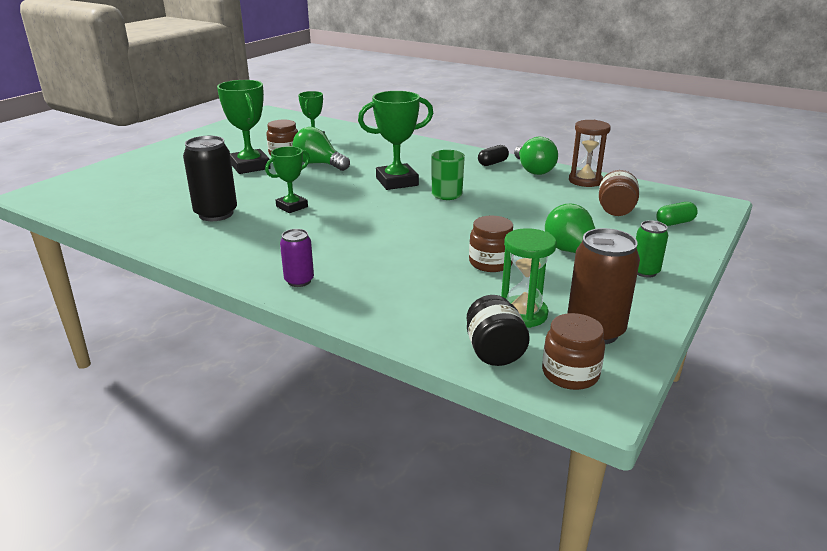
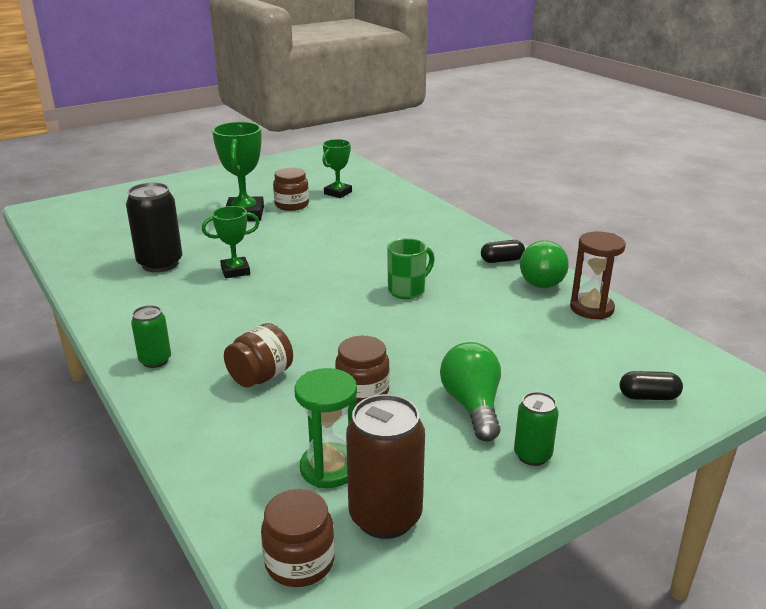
camera: 25 degrees right, 0 degrees up
purple can [280,229,314,287] -> green can [131,305,171,368]
green light bulb [293,127,350,171] -> none
green trophy [358,91,433,190] -> none
black jar [467,295,530,366] -> none
brown jar [599,170,639,216] -> brown jar moved to [224,323,293,387]
green capsule [656,202,698,226] -> black capsule [620,371,683,400]

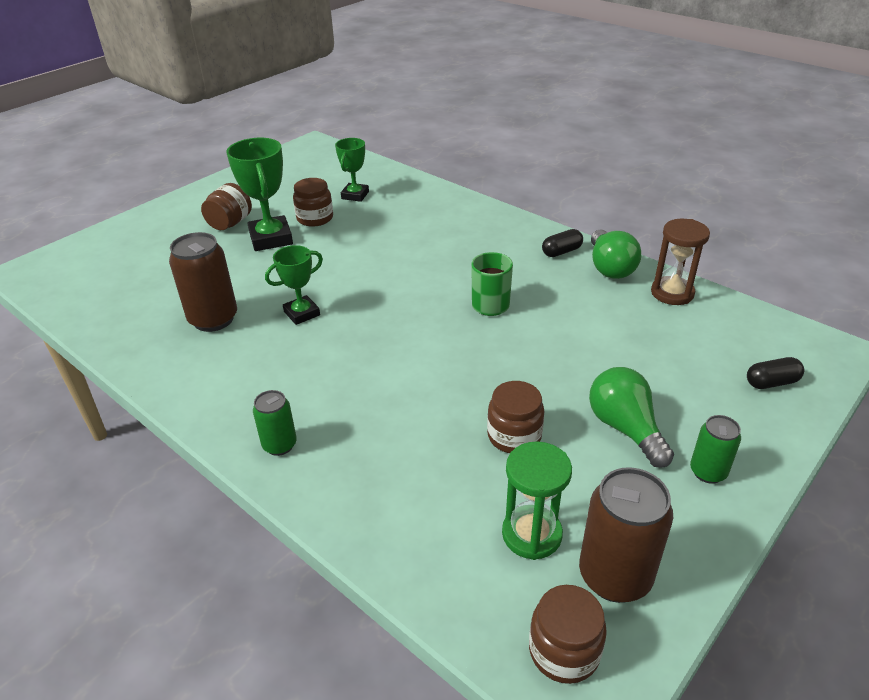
camera: 15 degrees left, 10 degrees up
black can [126,182,182,272] -> brown can [169,232,237,332]
brown jar [224,323,293,387] -> brown jar moved to [201,183,252,230]

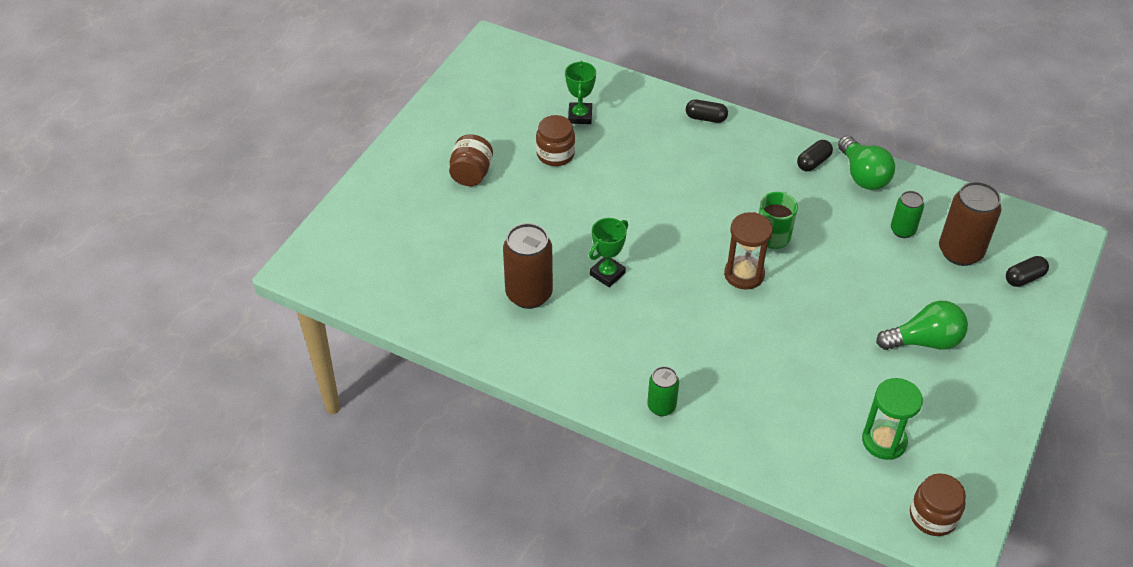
camera: 15 degrees left, 10 degrees up
green trophy [227,138,293,251] -> none
brown jar [487,381,544,453] -> none
brown can [579,467,673,603] -> brown can moved to [939,181,1001,266]
green light bulb [589,367,674,468] -> green light bulb turned 120 degrees clockwise [876,301,968,350]
brown hourglass [651,219,710,305] -> brown hourglass moved to [724,212,773,290]
green can [690,415,741,484] -> green can moved to [891,191,924,238]
none -> black capsule [686,100,728,123]

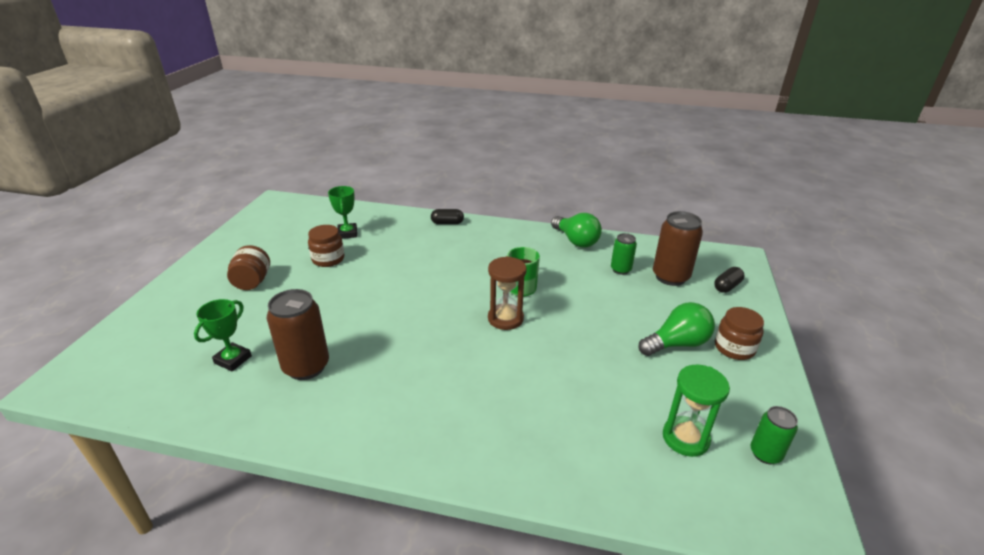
camera: 15 degrees left, 15 degrees down
green trophy [589,218,628,287] -> green trophy moved to [194,299,252,371]
green can [647,366,679,416] -> green can moved to [751,406,798,464]
black capsule [797,140,833,171] -> none
brown jar [910,473,966,536] -> brown jar moved to [715,307,764,360]

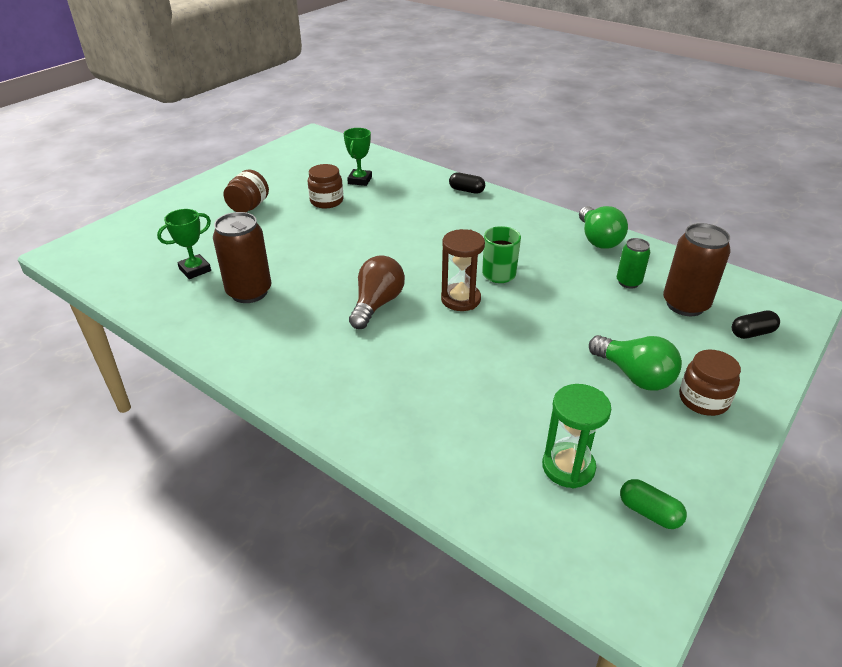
camera: 25 degrees right, 5 degrees up
green light bulb [638,302,715,356] -> green light bulb turned 45 degrees clockwise [589,335,682,390]
green can [751,406,798,464] -> green capsule [620,479,687,529]
none -> brown light bulb [349,255,405,329]

